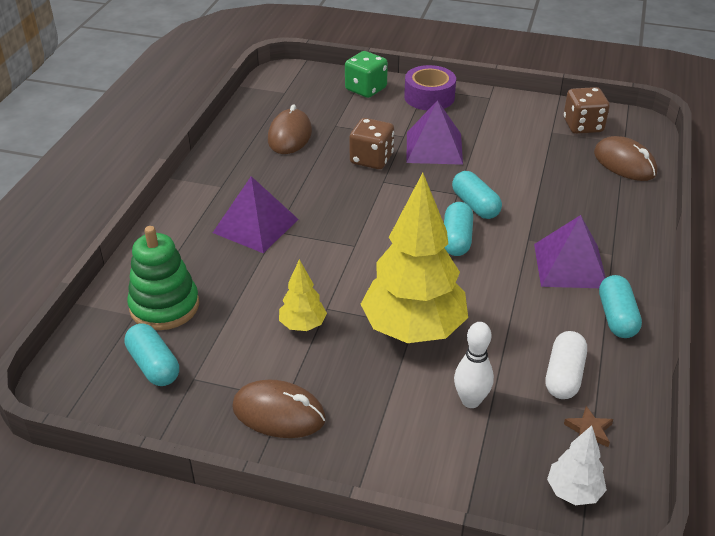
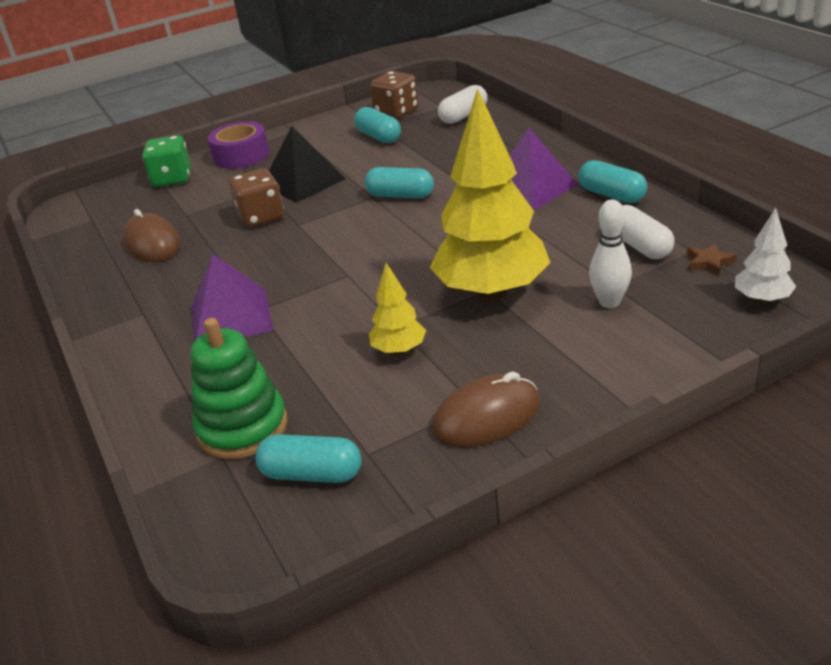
camera: 40 degrees left, 5 degrees down
purple pyramid [406,100,463,165] -> black pyramid [269,126,345,203]
turquoise capsule [444,202,473,256] -> turquoise capsule moved to [354,107,401,143]
brown mouse [594,136,658,181] -> white capsule [438,85,488,124]

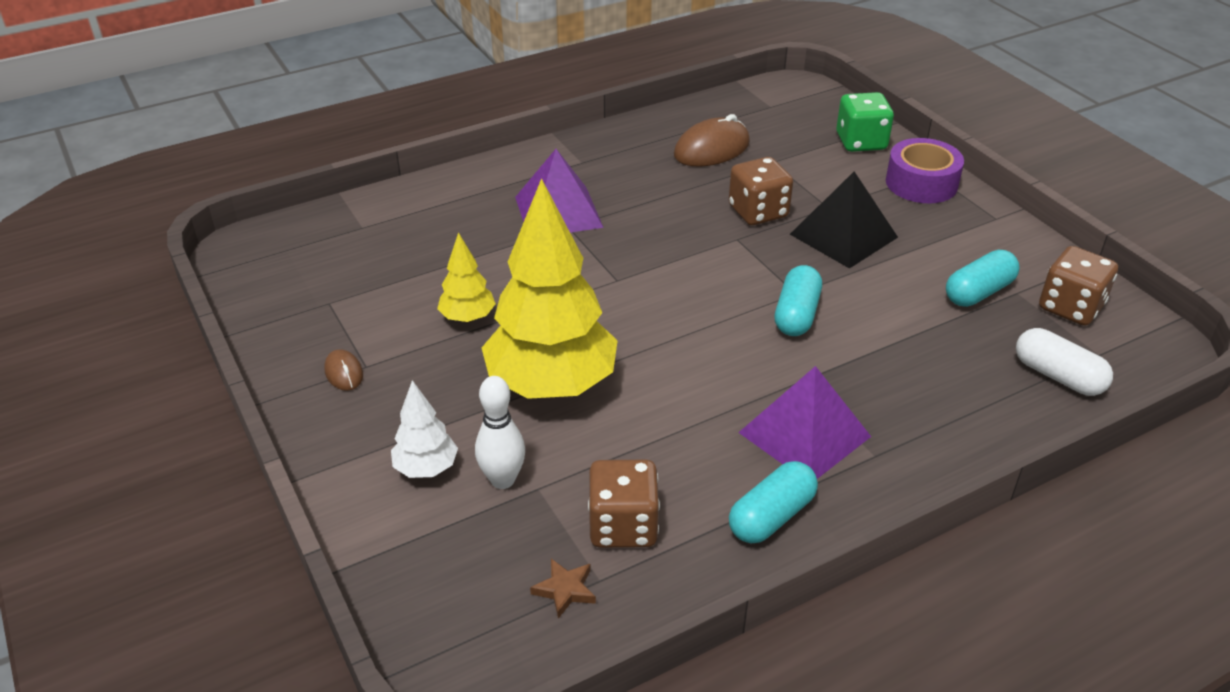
camera: 85 degrees right, 5 degrees up
green stacking toy [191,318,288,459] -> none
turquoise capsule [255,434,362,483] -> none
brown mouse [432,372,540,447] -> brown mouse [324,349,363,391], size x0.52
white capsule [621,205,675,259] -> brown dice [588,460,660,548]
white tree [735,208,796,304] -> white tree moved to [391,380,458,478]

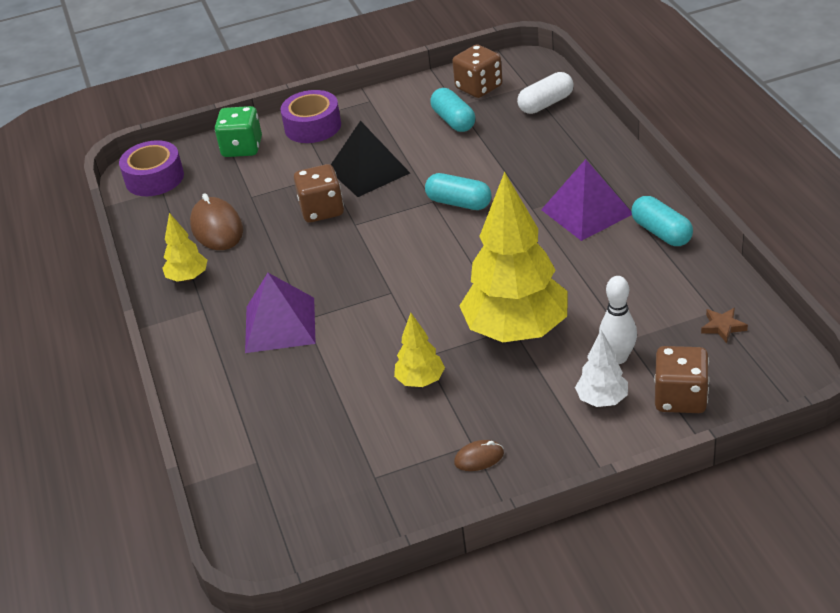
camera: 75 degrees left, 0 degrees up
brown dice [588,460,660,548] -> brown dice moved to [654,346,709,413]
none -> purple tape [119,140,184,196]
none -> yellow tree [162,213,207,282]

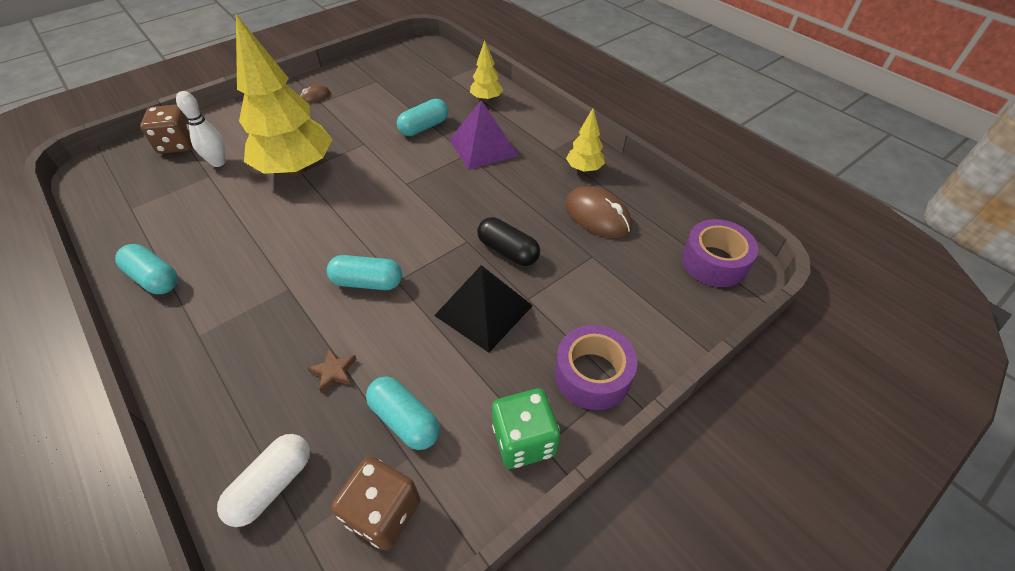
camera: 155 degrees right, 10 degrees up
green dice [215,106,262,157] -> green dice moved to [492,388,560,469]
brown dice [294,164,344,223] -> black capsule [477,217,540,266]
yellow tree [394,313,445,387] -> yellow tree moved to [470,40,503,102]
purple pyramid [541,159,632,241] -> none
white tree [575,330,628,407] -> none
brown star [701,308,748,343] -> brown star moved to [307,348,357,393]
none -> turquoise capsule [397,99,448,136]

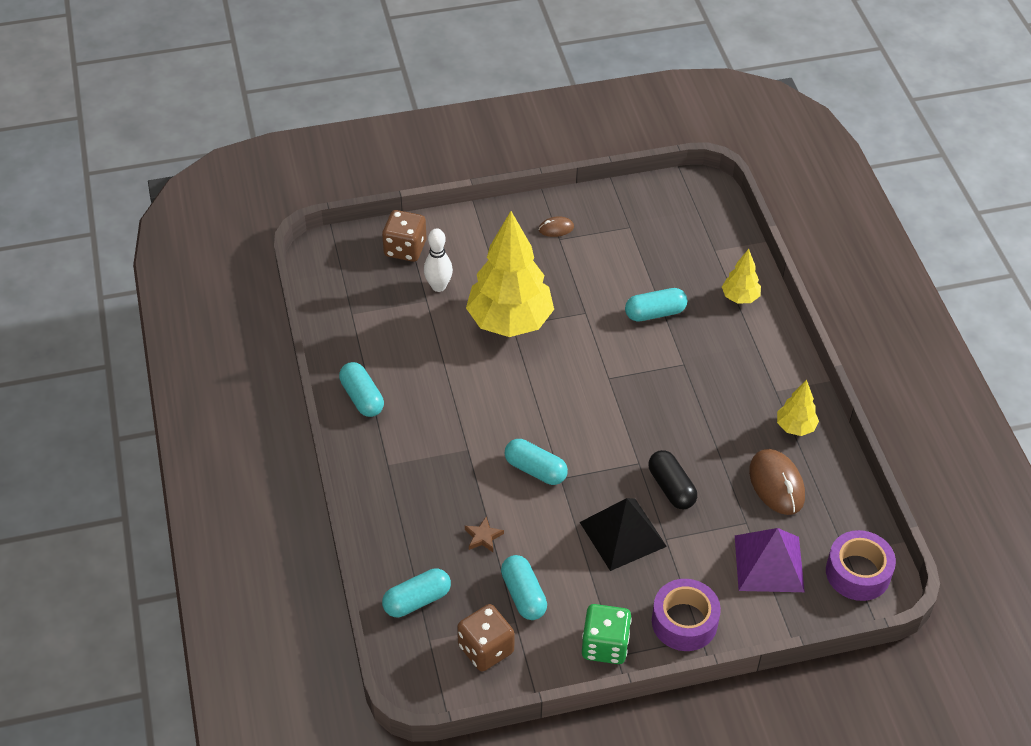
camera: 25 degrees right, 0 degrees up
white capsule [217,434,310,527] -> turquoise capsule [382,568,451,617]
purple pyramid [449,100,519,170] -> purple pyramid moved to [735,528,805,592]

